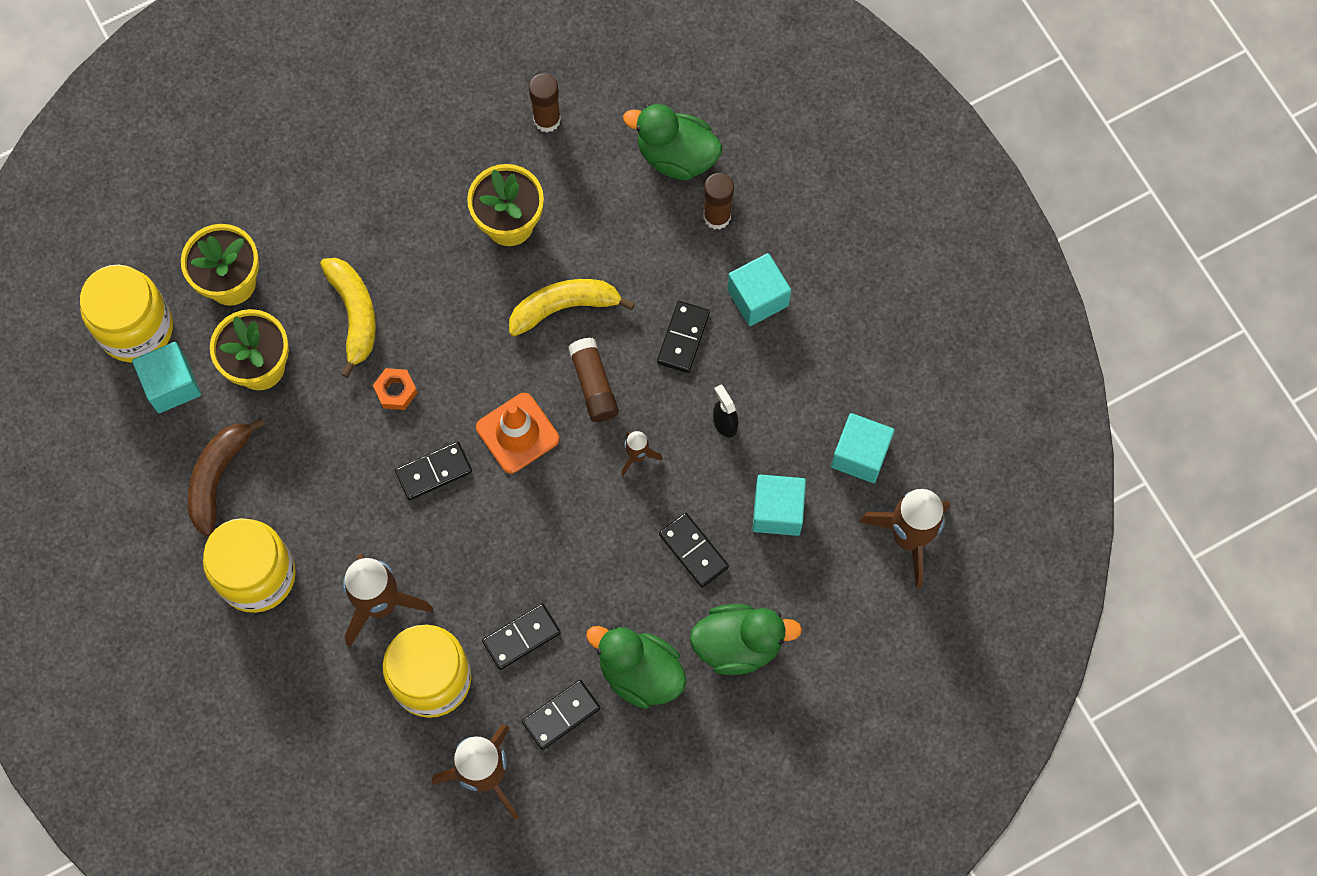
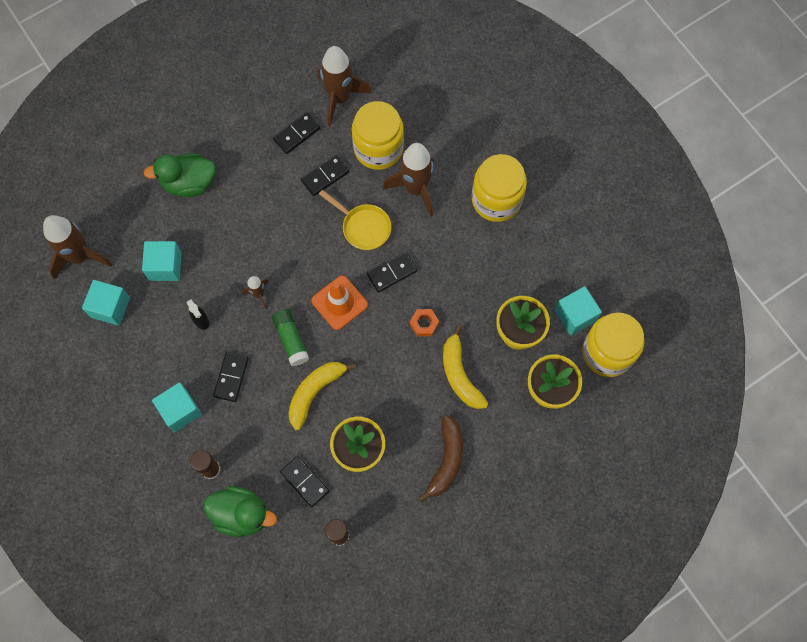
camera: 175 degrees right, 0 degrees up
brown banana [188,418,265,536] -> brown banana moved to [418,415,463,503]
yellow banana [509,279,635,337] -> yellow banana turned 150 degrees clockwise [288,362,356,430]
brown glue stick [568,337,619,422] -> green glue stick [272,309,309,366]
green duck [586,626,687,709] -> none
black domino [659,513,729,588] -> black domino moved to [280,456,329,507]
none -> yellow pan [319,190,391,250]

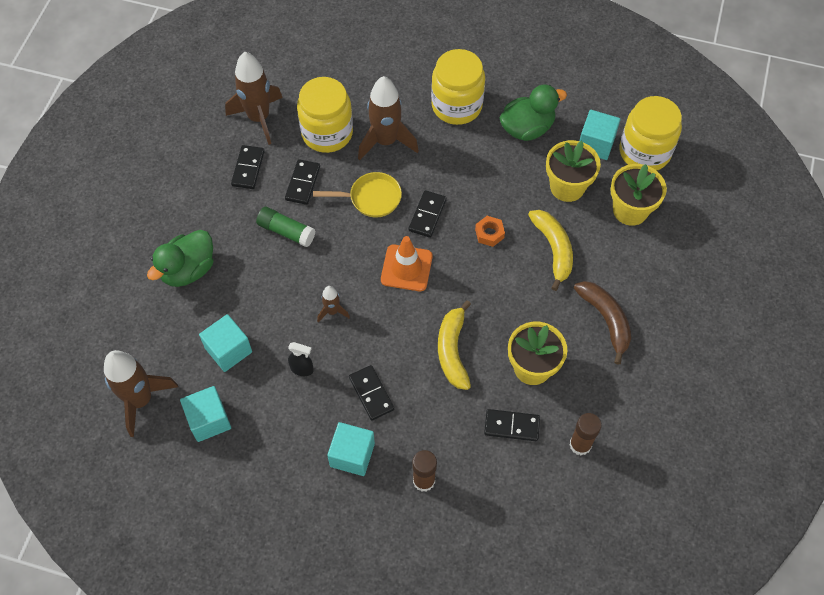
camera: 40 degrees left, 10 degrees down
green duck [204,486,277,537] -> green duck moved to [500,85,567,141]
green glue stick [272,309,309,366] -> green glue stick moved to [256,207,315,247]
yellow banana [443,325,488,409] -> yellow banana turned 135 degrees counterclockwise [528,210,573,291]

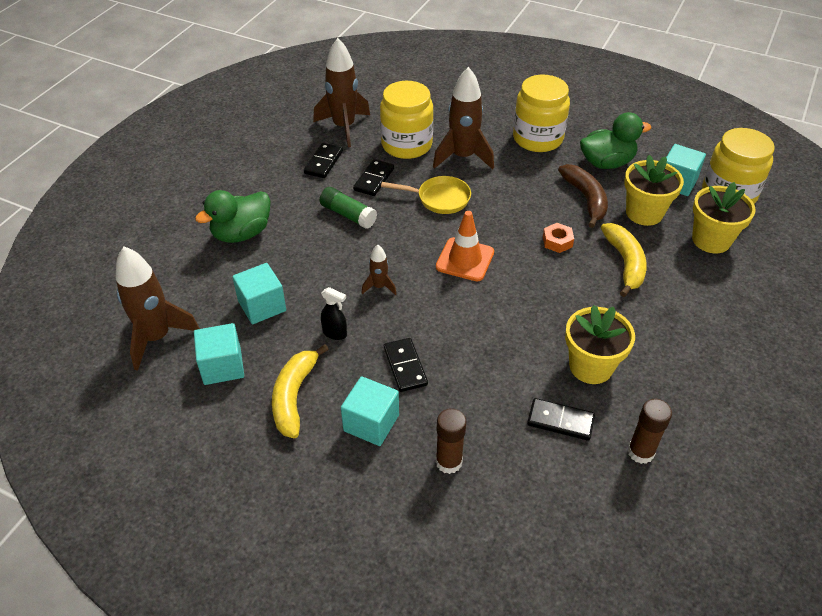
camera: 10 degrees right, 15 degrees down
black domino [409,190,447,238] -> none
yellow banana [438,300,471,390] -> yellow banana moved to [272,344,329,438]
brown banana [574,281,631,365] -> brown banana moved to [558,164,608,228]

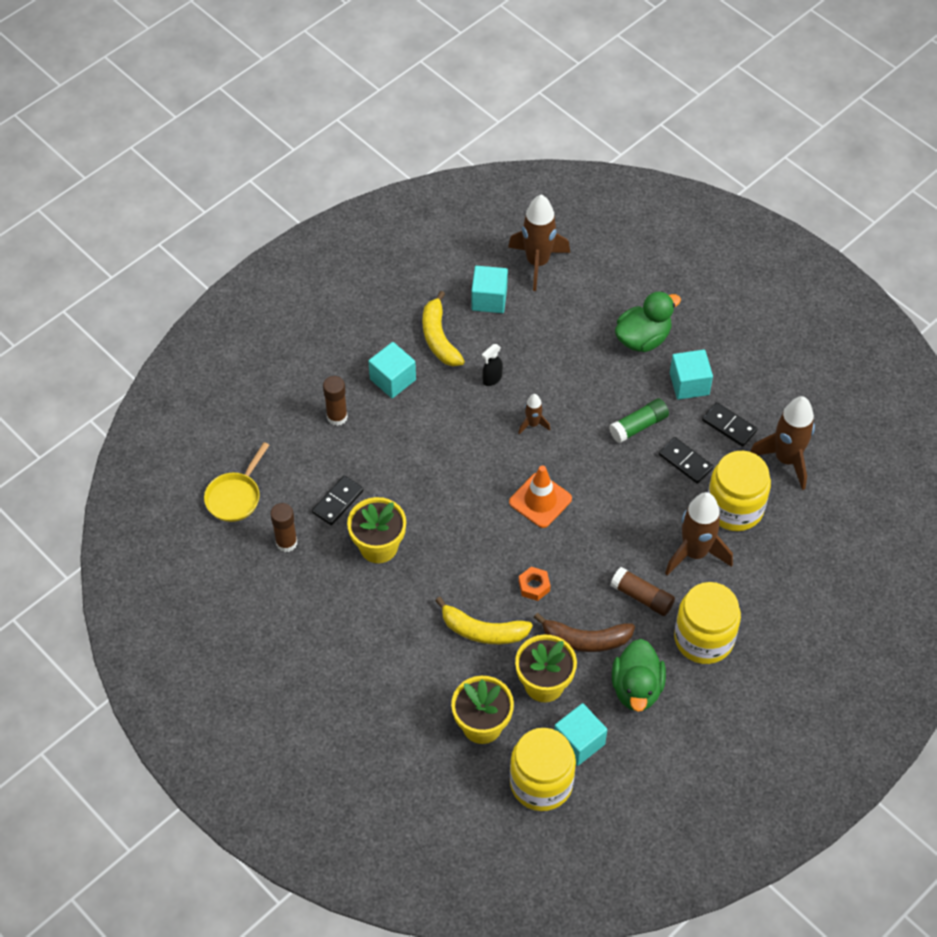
camera: 110 degrees right, 10 degrees up
green duck [195,190,270,243] -> green duck turned 75 degrees clockwise [615,291,681,352]
turquoise cube [232,263,286,324] -> turquoise cube moved to [670,350,713,400]
yellow banana [272,344,329,438] -> yellow banana turned 135 degrees counterclockwise [423,291,465,366]
yellow pan [381,176,471,214] -> yellow pan moved to [204,442,269,522]
black domino [384,338,428,392] -> none
none -> brown glue stick [610,567,675,616]

